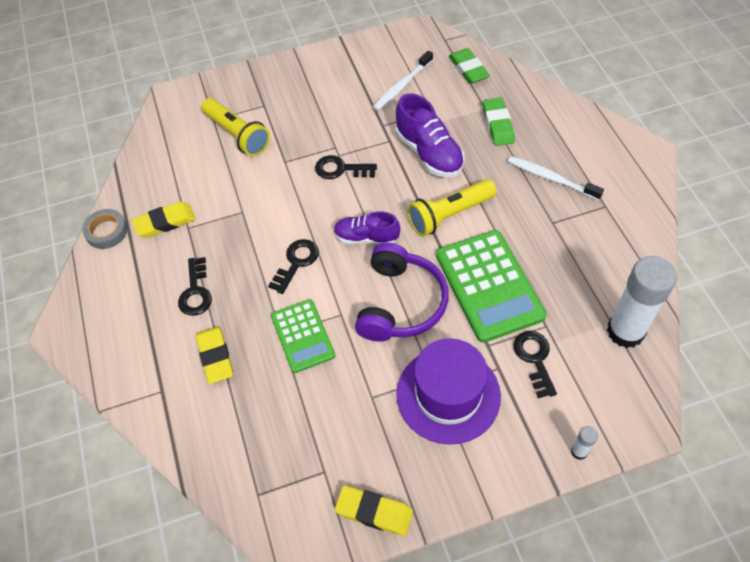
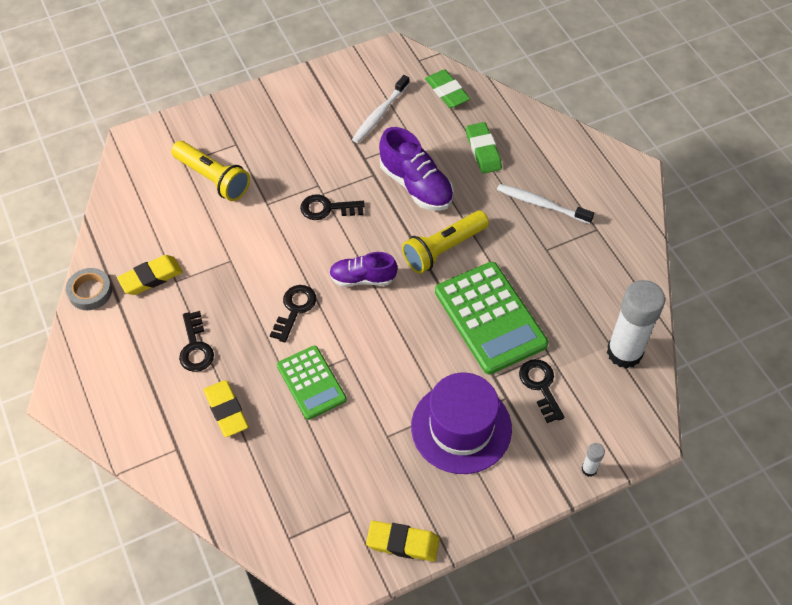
camera: 10 degrees left, 0 degrees up
purple headphones [355,242,449,342] -> none

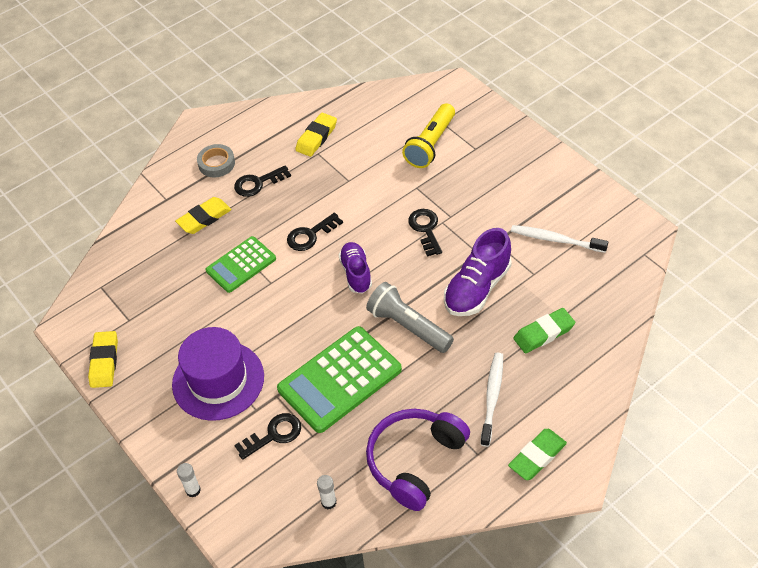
camera: 80 degrees right, 5 degrees down
grey tape [66,268,112,310] -> grey tape moved to [197,144,235,177]
yellow eraser [117,255,183,295] -> yellow eraser turned 75 degrees clockwise [295,113,337,157]
black key [270,285,316,342] -> black key turned 135 degrees clockwise [287,213,343,251]
yellow flashlight [402,211,489,274] -> grey flashlight [366,282,454,353]
green eraser [425,69,470,108] -> green eraser moved to [508,429,567,480]
white glue stick [607,280,665,368] -> white glue stick [317,475,337,509], size x0.41
none -> purple headphones [366,409,470,511]

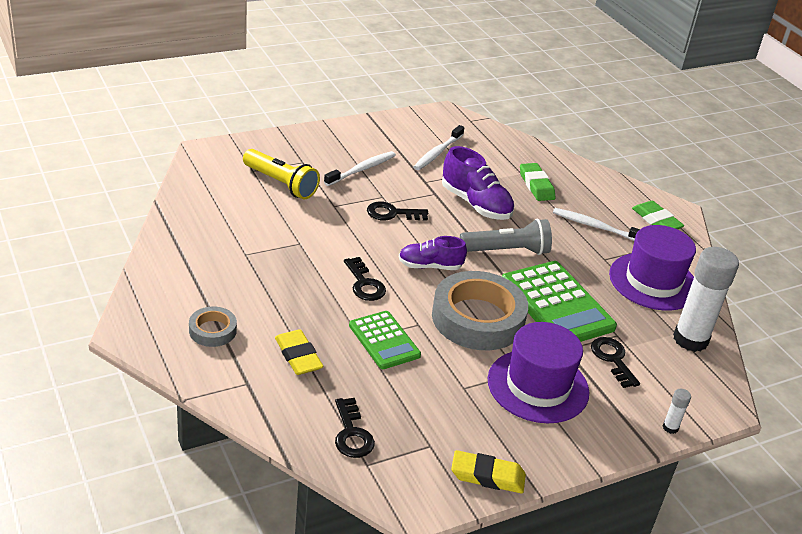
camera: 85 degrees left, 15 degrees down
black key [234,165,291,197] -> black key moved to [335,398,375,458]
yellow eraser [295,113,337,157] -> none
white glue stick [317,475,337,509] -> white glue stick [673,247,739,352], size x2.42
grey flashlight [366,282,454,353] -> grey flashlight turned 150 degrees counterclockwise [460,219,552,255]
purple headphones [366,409,470,511] -> purple hat [609,225,696,311]
none -> white toothbrush [324,151,396,186]
none -> grey tape [432,271,528,350]

